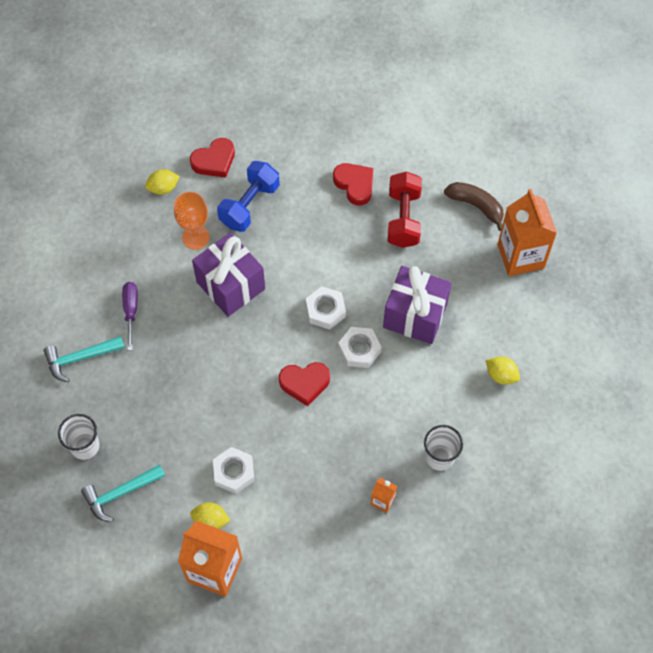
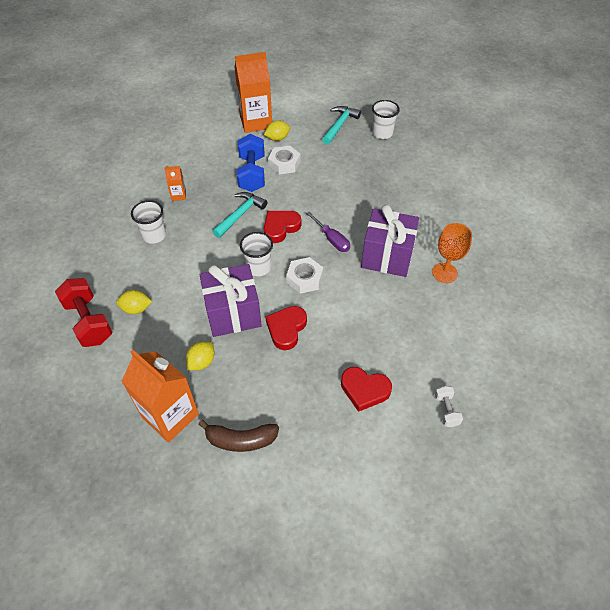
camera: 145 degrees right, 10 degrees down
turquoise hammer [43,336,125,382] -> turquoise hammer moved to [212,192,267,238]
purple screwdriver [122,282,138,350] -> purple screwdriver moved to [306,212,350,252]
yellow lemon [145,169,180,195] -> yellow lemon moved to [186,341,215,370]
red heart [190,138,235,178] -> red heart moved to [265,306,307,350]
blue dumbbell [217,161,280,232] -> blue dumbbell moved to [237,134,265,192]
white nut [338,327,382,368] -> white cup [240,232,273,276]
red dumbbell [388,171,422,248] -> red dumbbell moved to [55,278,112,347]
none -> white dumbbell [435,386,463,427]

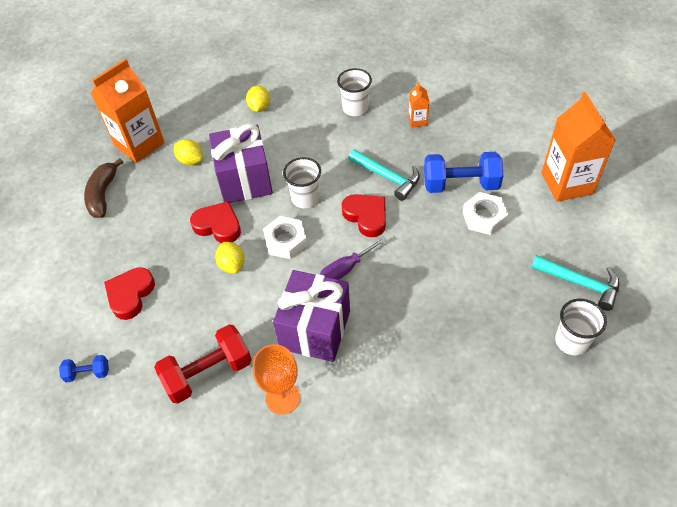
camera: 95 degrees right, 0 degrees up
red dumbbell [55,278,112,347] -> red dumbbell moved to [154,324,252,404]
yellow lemon [264,120,290,141] -> yellow lemon moved to [215,242,245,274]
white dumbbell [435,386,463,427] -> blue dumbbell [59,355,109,383]

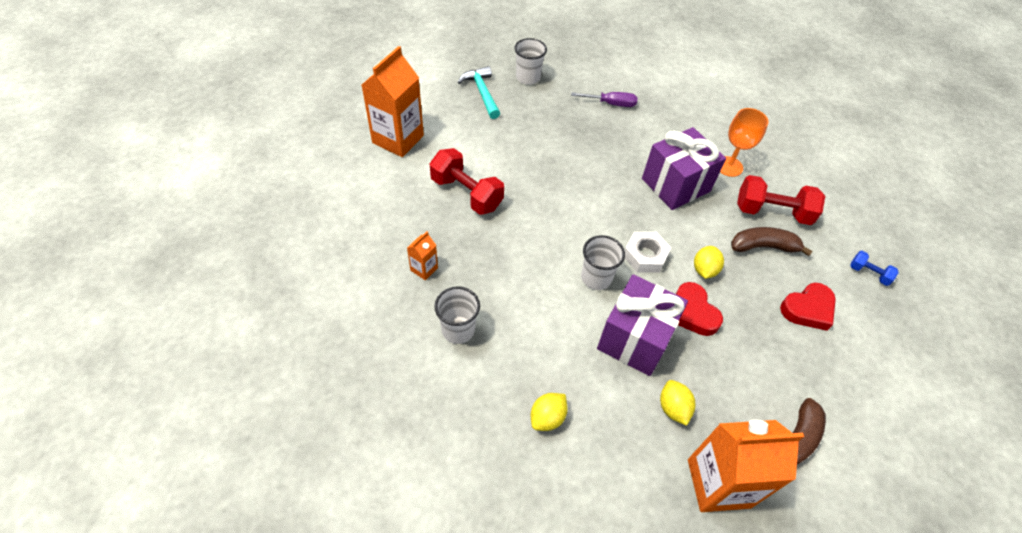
camera: 145 degrees left, 0 degrees up
purple screwdriver [320,237,387,280] -> purple screwdriver moved to [571,92,638,107]
red heart [342,194,386,237] -> none
turquoise hammer [348,150,420,201] -> none
blue dumbbell [424,152,503,193] -> red dumbbell [429,148,504,215]
white nut [463,192,509,235] -> none
none -> brown banana [731,227,813,256]

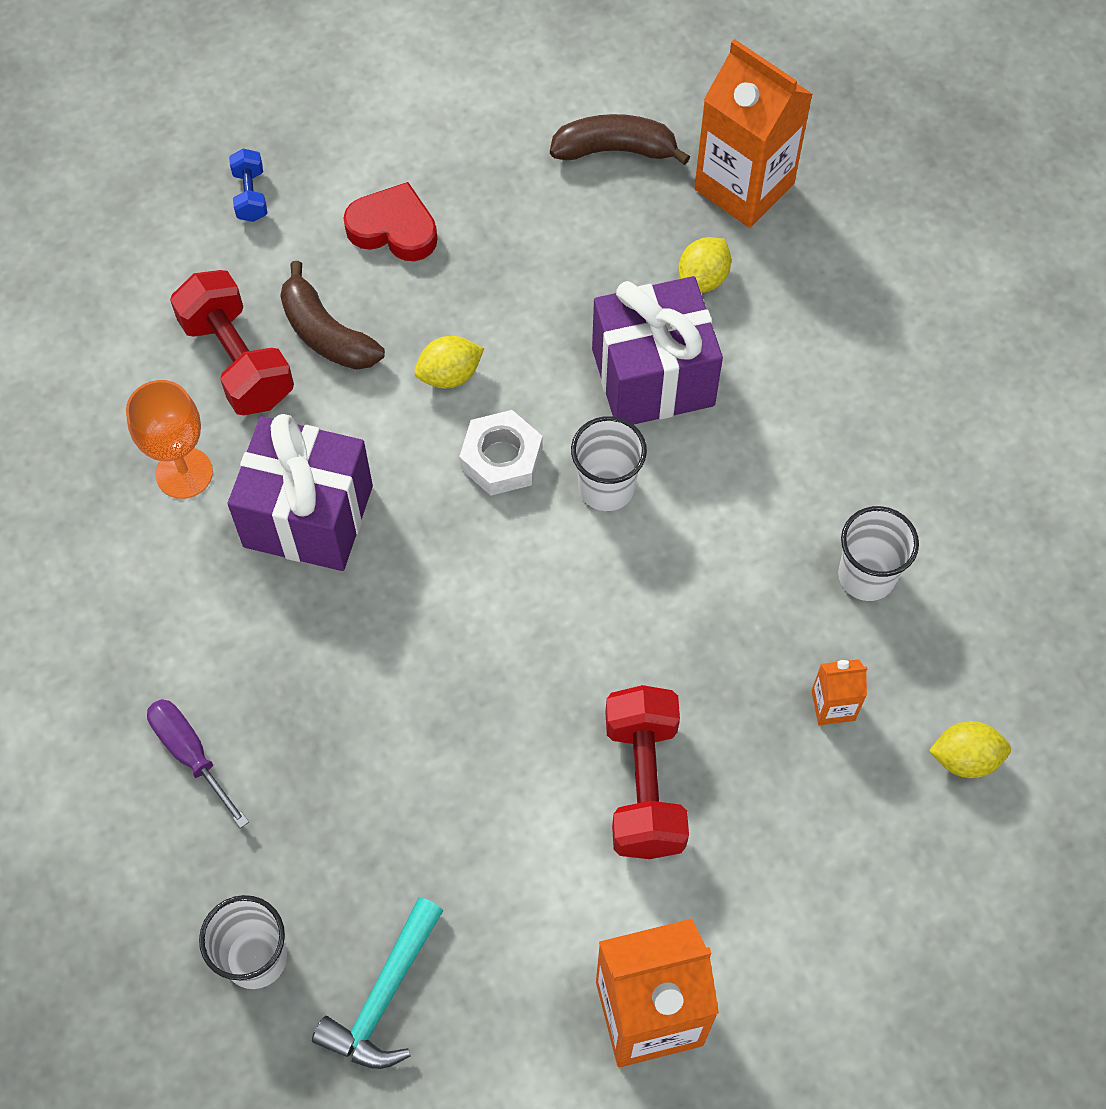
camera: 130 degrees left, 10 degrees up
yellow lemon [531,393,568,431] -> yellow lemon moved to [929,721,1011,778]
red heart [676,282,723,336] -> none

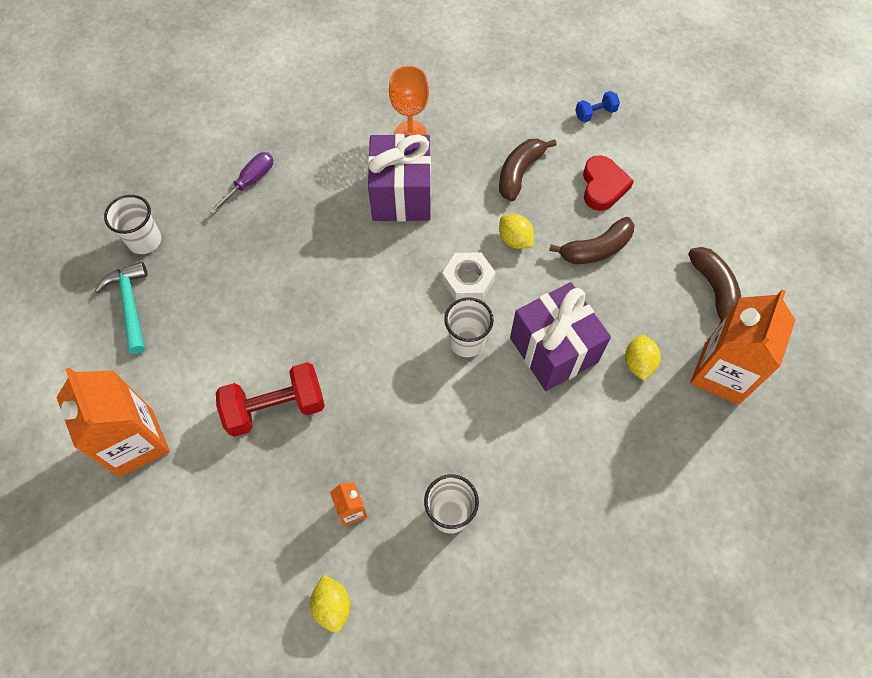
camera: 75 degrees right, 0 degrees up
red dumbbell [170,270,294,415] -> none
turquoise hammer [312,897,443,1069] -> turquoise hammer turned 60 degrees clockwise [95,262,148,354]
yellow lemon [678,237,731,293] -> yellow lemon turned 75 degrees clockwise [625,335,661,381]
none -> brown banana [549,217,635,264]

